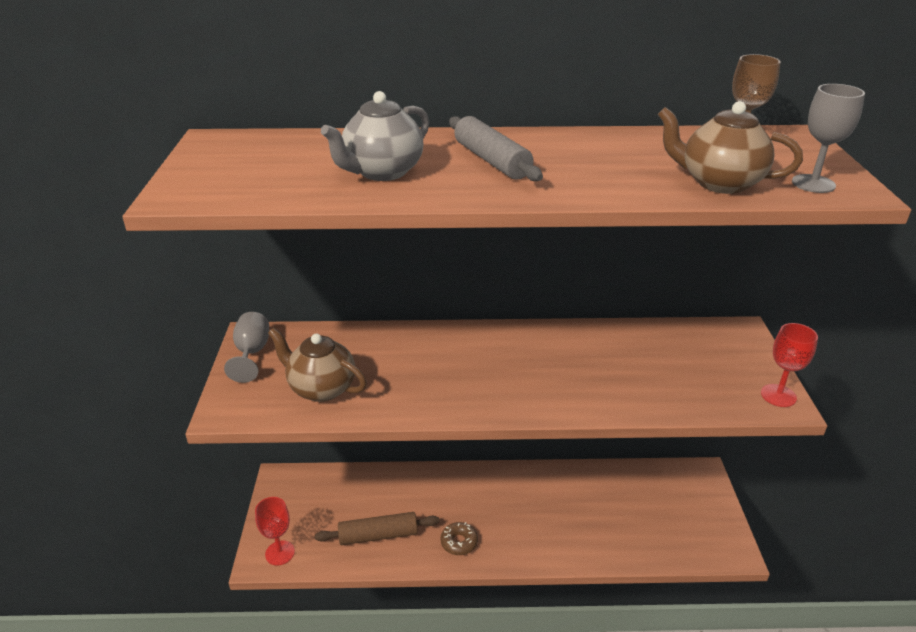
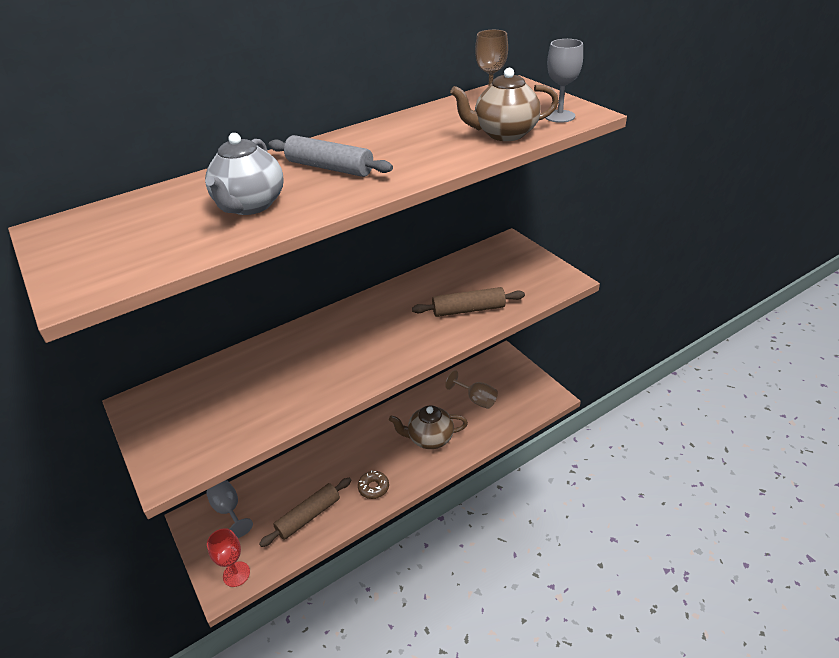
camera: 30 degrees left, 5 degrees up
grey goblet [224,312,269,383] -> grey goblet moved to [206,480,253,538]
brown teapot [268,328,367,402] -> brown teapot moved to [389,405,468,449]
red goblet [761,323,818,407] -> none
none -> brown rolling pin [412,287,525,317]
none -> brown goblet [445,370,498,409]

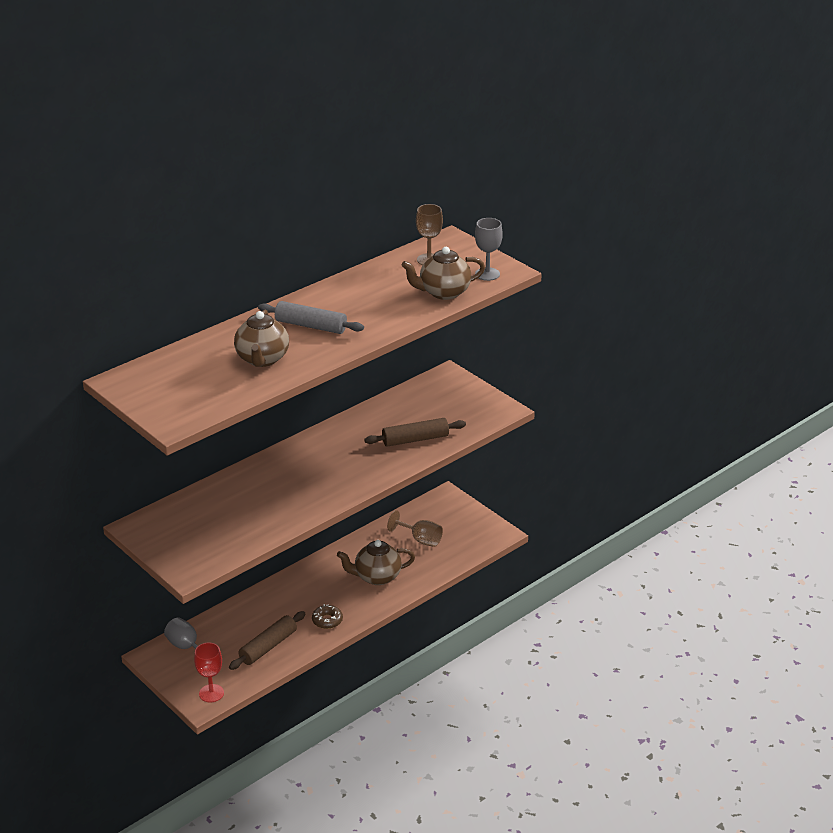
camera: 10 degrees left, 5 degrees down
grey teapot [205,133,283,215] -> brown teapot [234,310,289,367]

